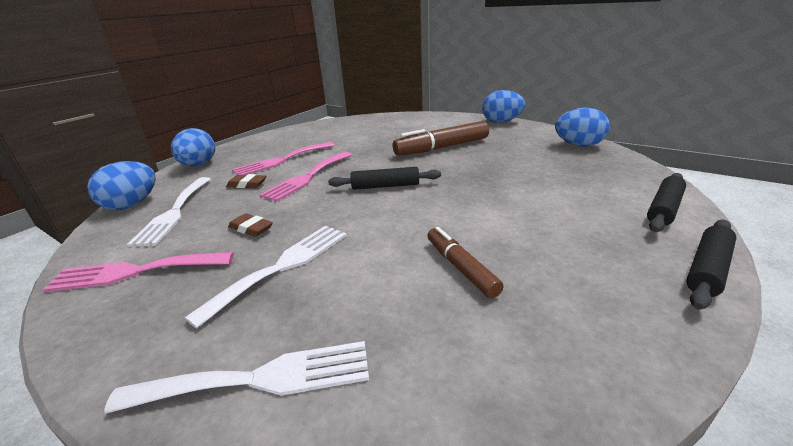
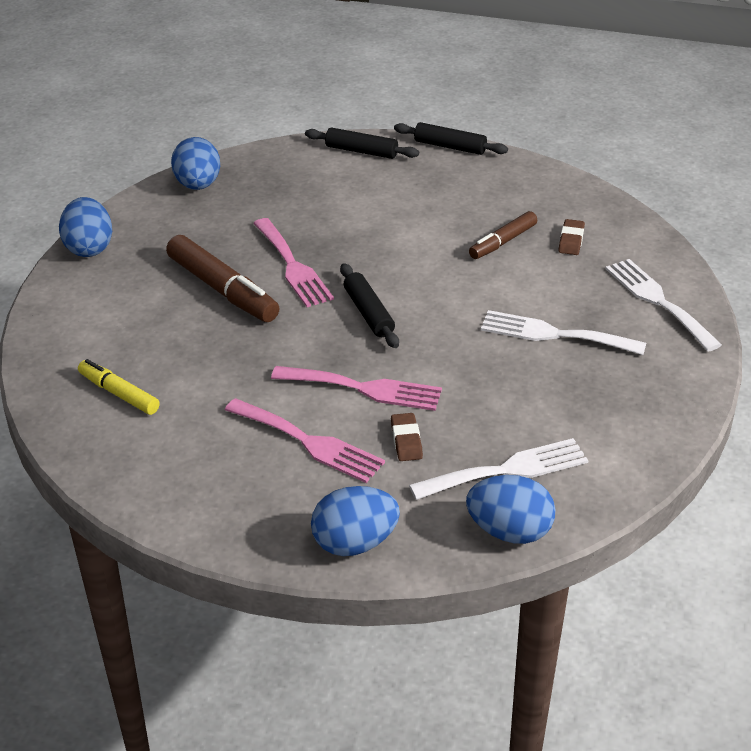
camera: 110 degrees left, 10 degrees up
pink fork [42,252,234,292] -> pink fork moved to [253,218,334,307]
brown eraser [228,213,273,237] -> brown eraser moved to [558,219,585,255]
none -> yellow marker [78,359,160,415]

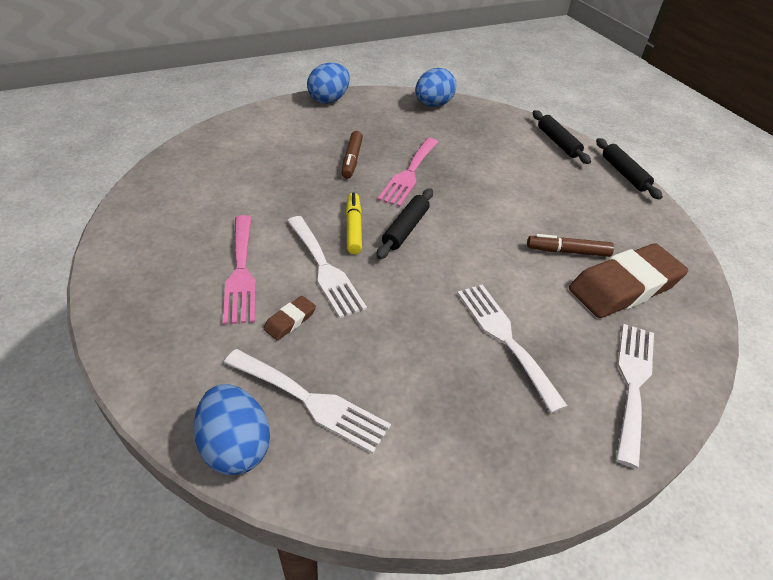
camera: 45 degrees right, 5 degrees up
yellow marker [78,359,160,415] -> yellow marker moved to [346,193,362,254]
brown marker [166,235,279,322] -> brown marker [341,131,363,179], size x0.60
pink fork [271,366,442,411] -> white fork [287,216,367,318]
blue egg [311,486,400,556] -> none
brown eraser [558,219,585,255] -> brown eraser [569,243,688,318], size x2.36

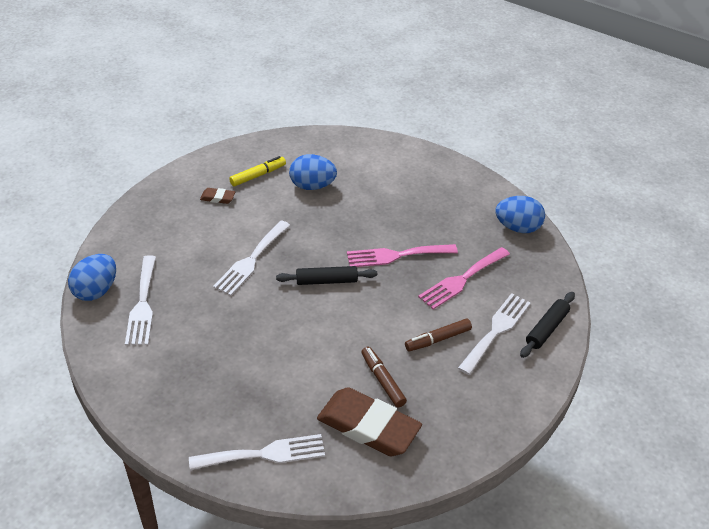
camera: 60 degrees right, 0 degrees up
pink fork [223,215,256,325] -> pink fork moved to [418,247,510,310]
brown eraser [263,296,316,340] -> brown eraser moved to [200,188,235,204]
blue egg [307,62,350,104] -> blue egg moved to [289,154,337,190]
brown marker [341,131,363,179] -> brown marker moved to [405,318,472,352]
yellow marker [346,193,362,254] -> yellow marker moved to [229,156,286,186]
white fork [457,285,568,413] -> white fork moved to [458,293,531,375]
black rolling pin [596,138,663,200] -> none

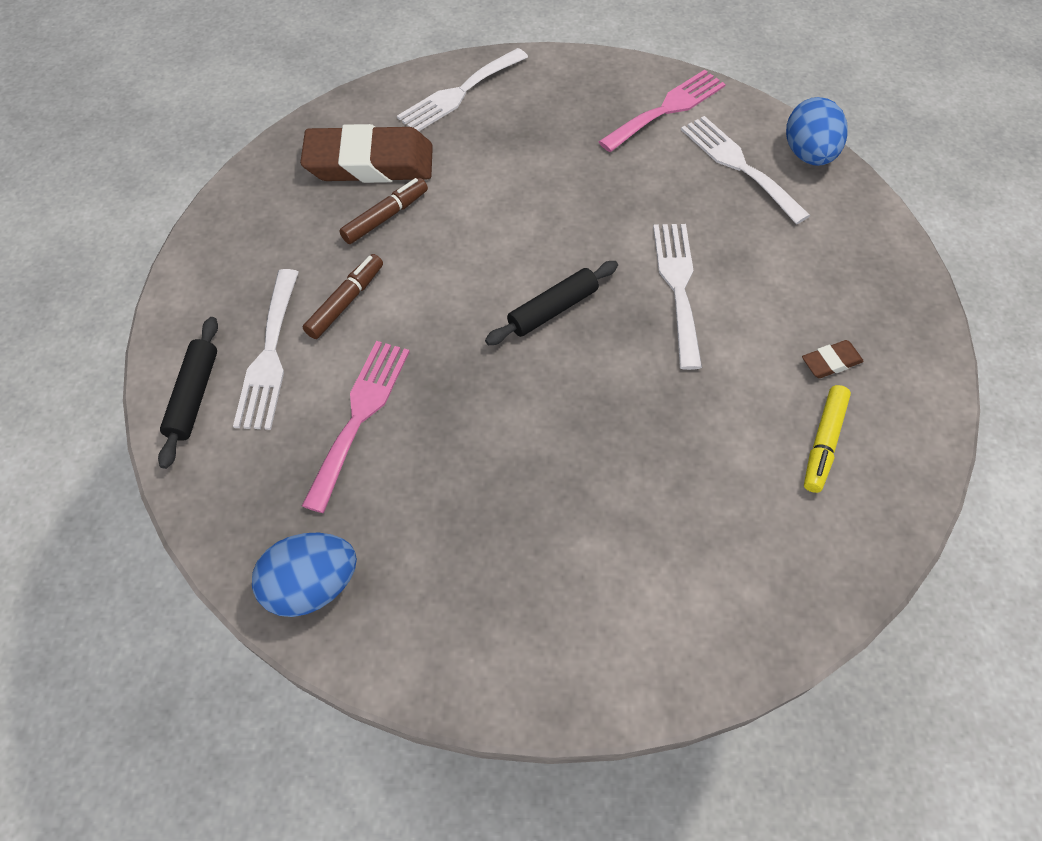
camera: 150 degrees right, 15 degrees up
blue egg [289,154,337,190] -> none
pink fork [347,244,458,267] -> pink fork moved to [598,70,726,152]
brown marker [361,347,407,407] -> brown marker turned 75 degrees counterclockwise [339,178,428,244]

